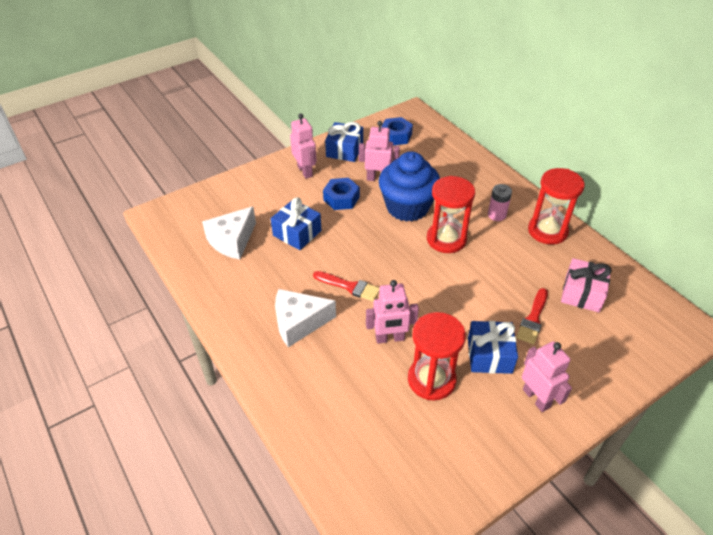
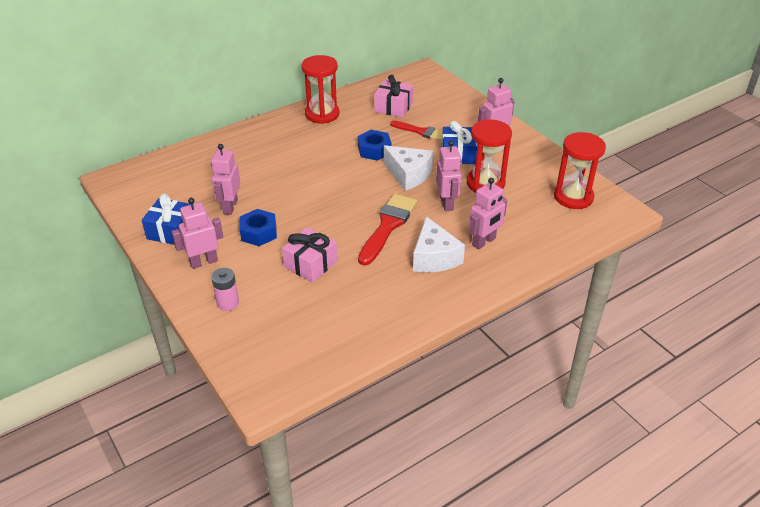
camera: 90 degrees left, 5 degrees down
white cheese [202,206,256,259] -> white cheese moved to [384,145,433,191]
blue gift [271,197,321,250] -> pink gift [282,227,337,282]
red brush [313,271,380,302] -> red brush [358,194,417,266], size x1.58
blue cupcake [379,151,440,222] -> none
blue nut [381,117,413,145] -> blue nut moved to [358,130,391,161]
red hourglass [427,176,475,253] -> red hourglass moved to [554,132,606,209]
pink battery [488,184,512,221] -> pink battery moved to [211,268,239,311]
none -> pink robot [469,178,507,250]

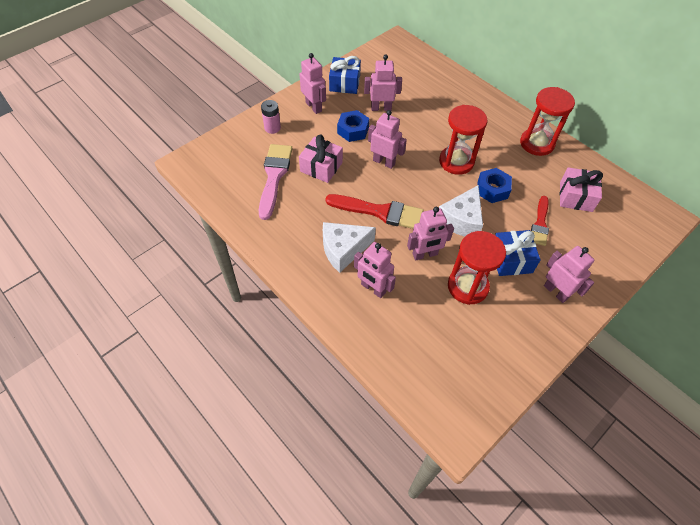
camera: 80 degrees right, 15 degrees up
red hourglass [554,132,606,209] -> red hourglass moved to [439,105,487,175]
none -> pink brush [259,144,293,220]
none -> pink robot [368,110,407,169]

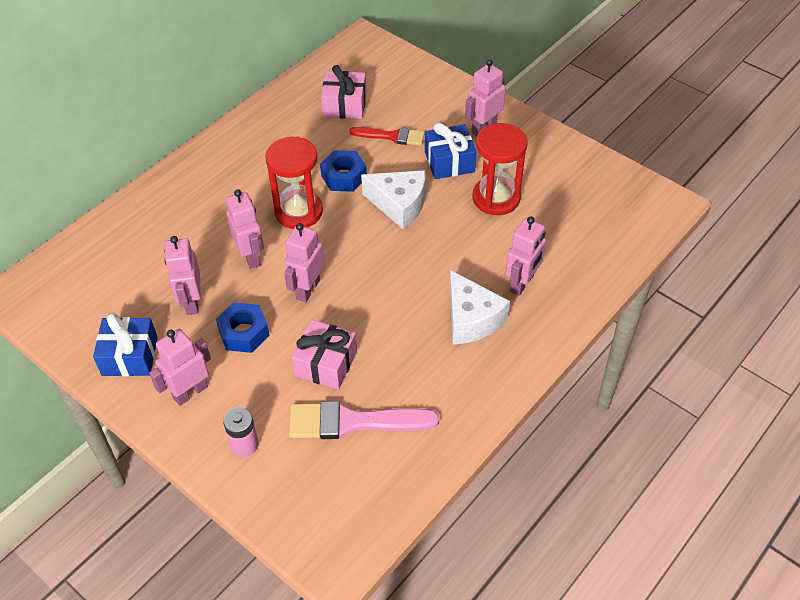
camera: 95 degrees left, 5 degrees down
red brush [325,194,424,229] -> none
pink robot [407,207,454,260] -> pink robot moved to [226,189,264,269]
red hourglass [520,87,575,156] -> none

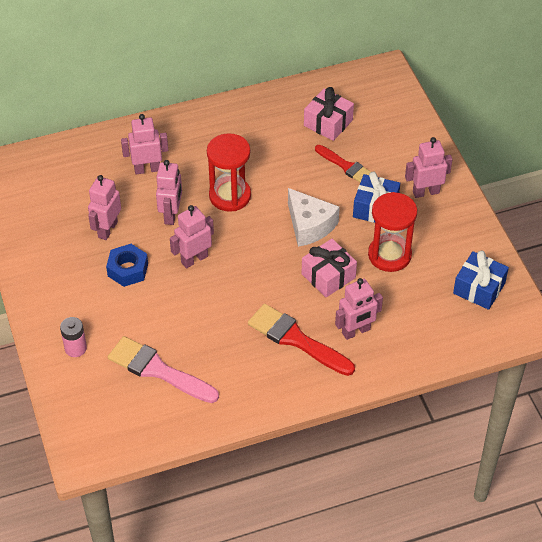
camera: 30 degrees right, 0 degrees up
blue gift [93,313,158,376] -> blue gift moved to [453,251,509,310]
pink robot [149,329,211,406] -> pink robot moved to [121,114,168,174]
pink gift [292,320,357,390] -> pink gift moved to [302,239,357,297]
blue nut [320,150,367,192] -> none
white cheese [449,270,510,345] -> red brush [248,304,355,376]

